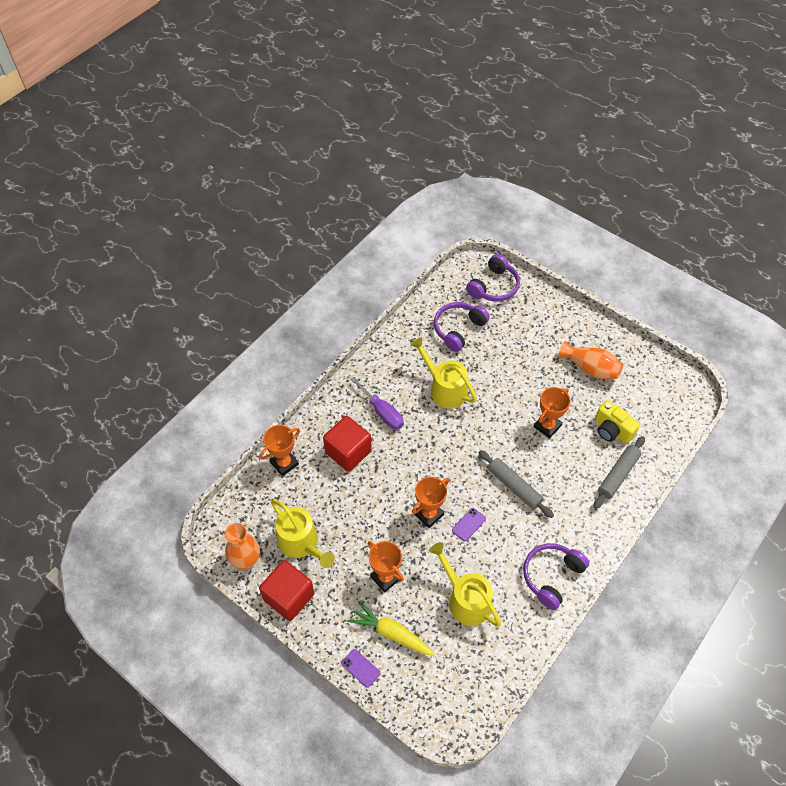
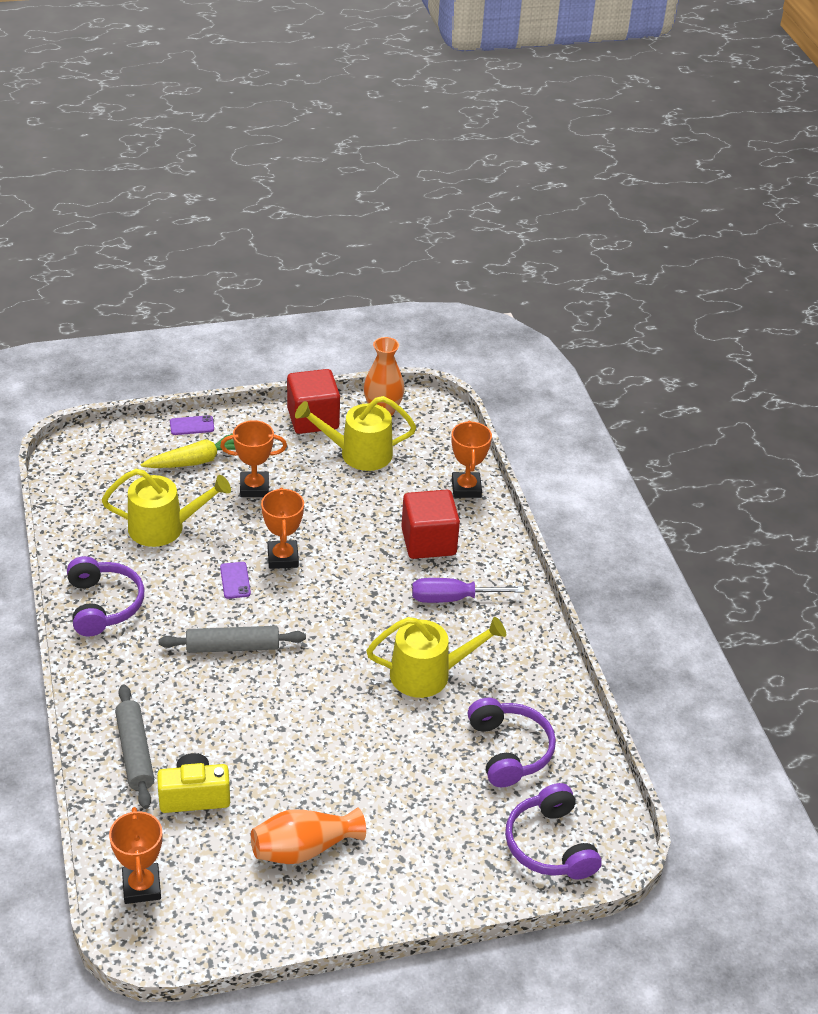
camera: 125 degrees right, 15 degrees down
orange trophy [534,387,571,439] -> orange trophy moved to [109,807,162,904]

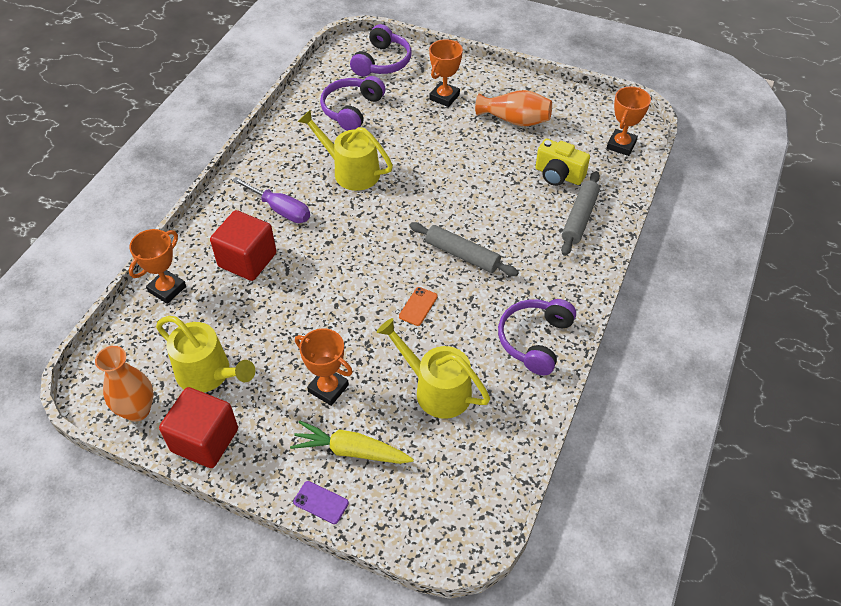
camera: 140 degrees left, 10 degrees up
purple phone [220,562,251,599] -> orange phone [399,287,438,326]
orange trophy [261,487,304,569] -> orange trophy moved to [429,39,463,107]

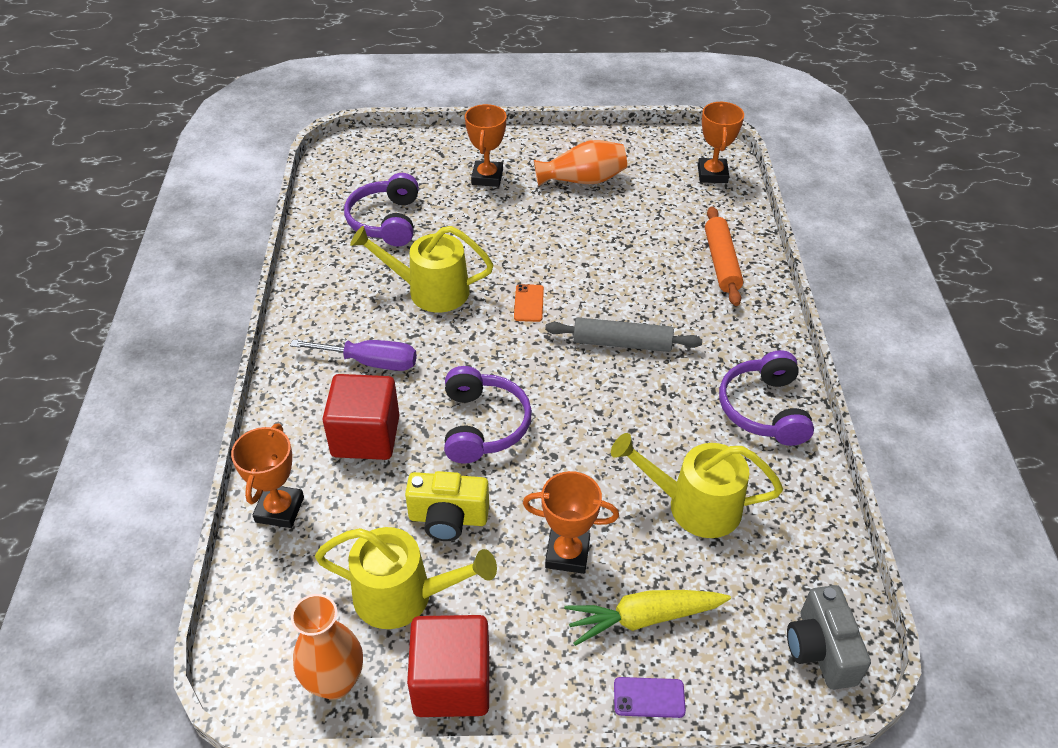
camera: 25 degrees left, 5 degrees down
purple headphones [350,24,411,77] -> purple headphones moved to [444,366,532,464]
orange phone [399,287,438,326] -> orange phone moved to [514,284,544,322]
yellow camera [535,139,590,186] -> yellow camera moved to [405,471,489,541]
grey rolling pin [561,171,600,256] -> orange rolling pin [705,206,743,306]
none -> grey camera [787,585,871,690]

